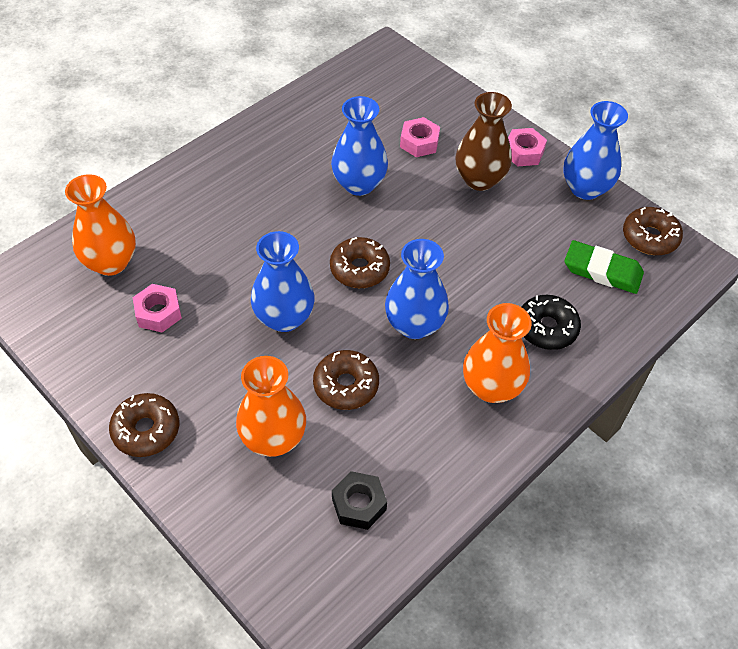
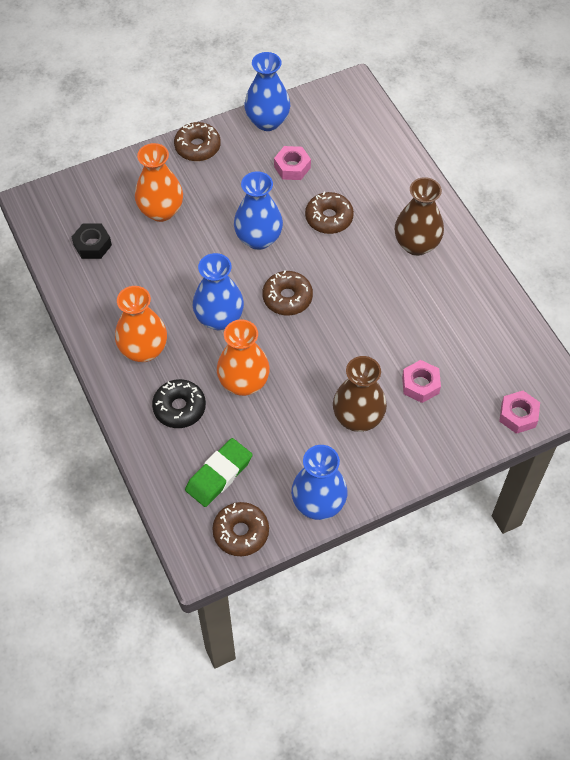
camera: 110 degrees right, 5 degrees up
orange vase [65,174,136,276] -> orange vase moved to [217,319,270,396]
brown donut [313,350,379,410] -> brown donut moved to [305,192,354,234]
blue vase [331,96,388,196] -> blue vase moved to [244,52,290,131]
pink nut [508,128,547,166] -> pink nut moved to [499,391,540,434]
none -> brown vase [395,177,444,256]

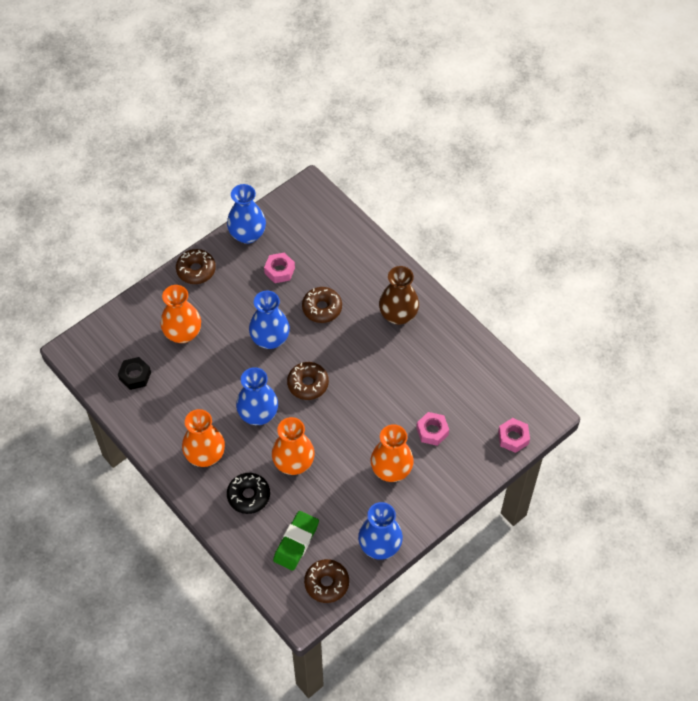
camera: 15 degrees left, 0 degrees up
brown vase [333,356,387,432] -> orange vase [370,424,414,482]

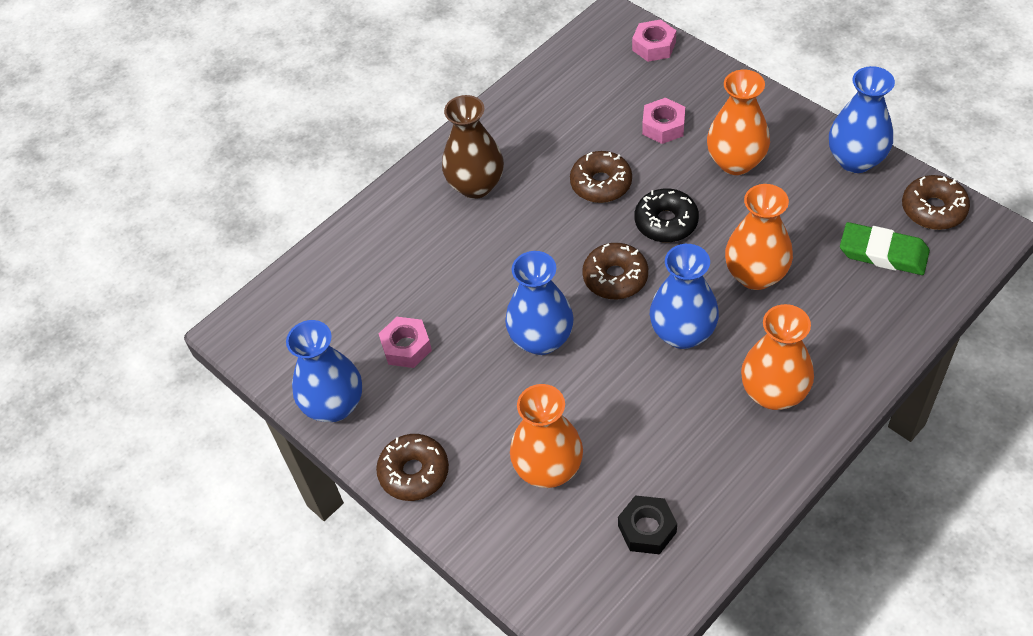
camera: 90 degrees left, 5 degrees down
black donut [227,473,270,514] -> black donut moved to [635,188,699,242]
brown donut [302,287,342,323] -> brown donut moved to [570,151,632,203]

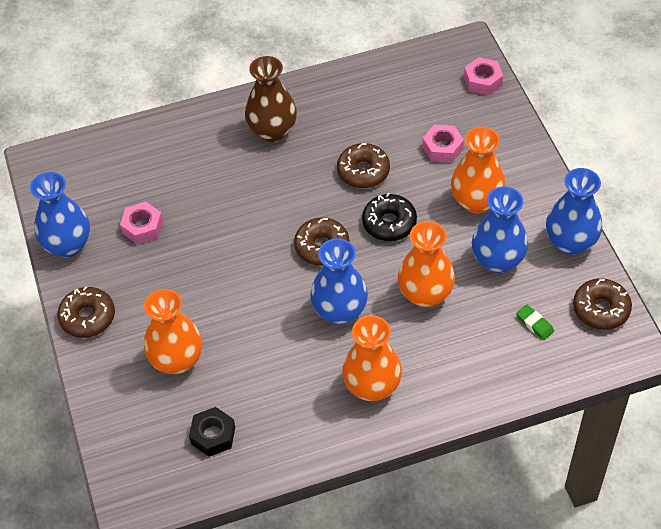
camera: 25 degrees right, 0 degrees up
blue vase [505,251,574,355] -> blue vase moved to [472,186,528,273]
green eraser [840,222,930,275] -> green eraser [516,305,554,340], size x0.52

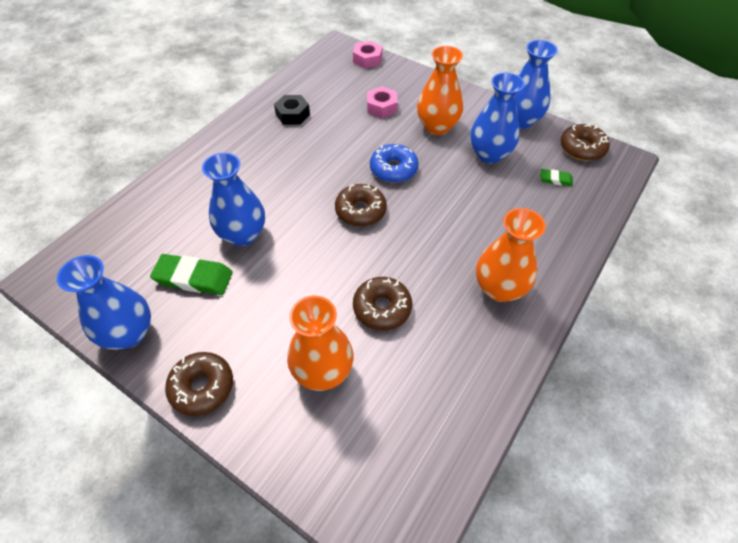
camera: 40 degrees left, 0 degrees up
pink nut [120,202,163,245] -> green eraser [150,254,233,295]
black nut [189,407,235,457] -> black nut moved to [274,95,310,125]
brown vase [245,56,297,142] -> none
blue vase [310,238,368,325] -> blue vase moved to [202,153,265,246]
brown donut [337,143,390,188] -> brown donut moved to [353,277,412,331]
black donut [362,193,417,241] -> blue donut [370,144,419,183]
orange vase [398,221,455,308] -> none

